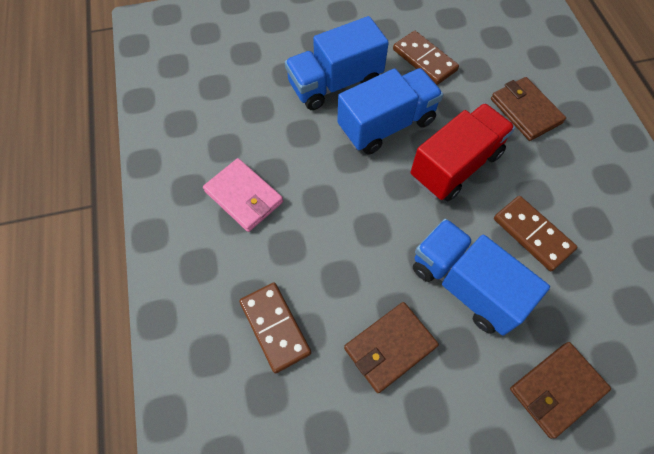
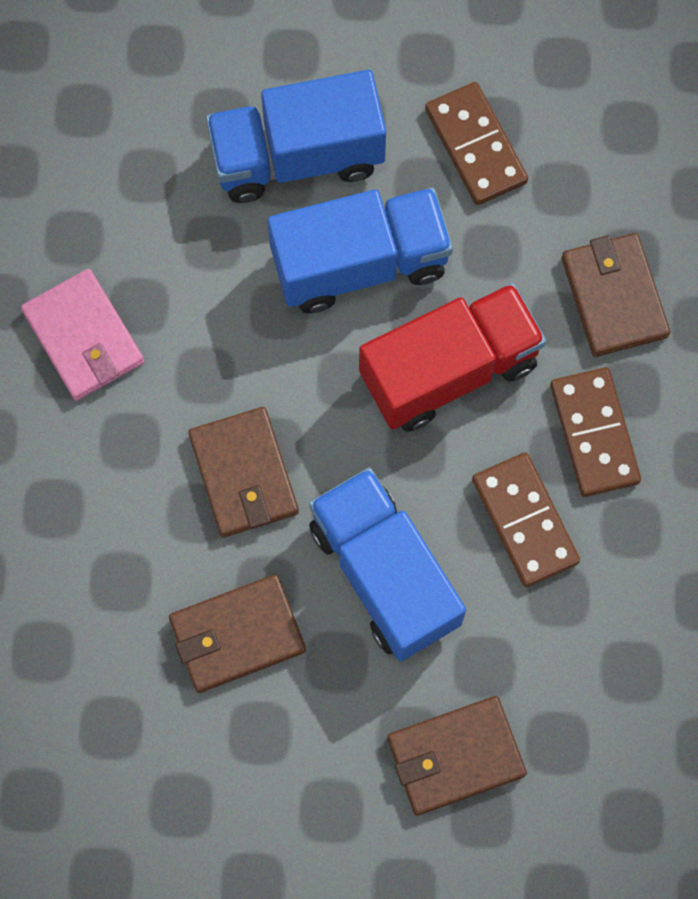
camera: 15 degrees right, 10 degrees up
brown domino [239,282,311,373] -> brown domino moved to [550,367,641,497]
none -> brown wallet [188,407,299,537]

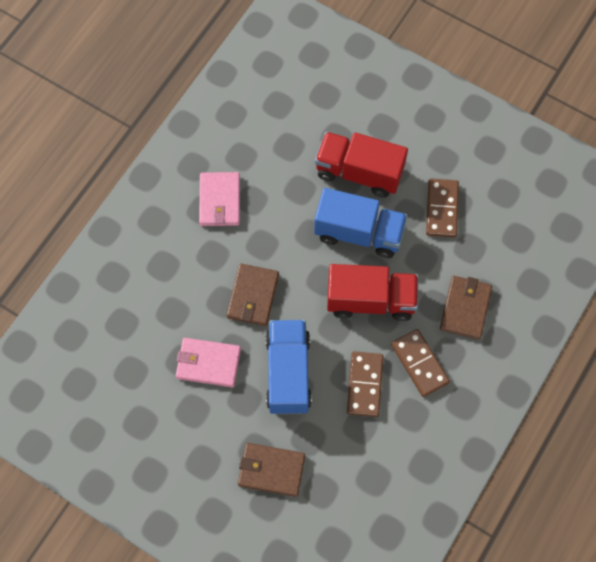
camera: 30 degrees right, 5 degrees down
brown wallet [169,574,306,693] -> pink wallet [176,338,241,387]
blue truck [206,70,386,203] -> red truck [315,132,408,198]
brown domino [550,367,641,497] -> brown domino turned 45 degrees counterclockwise [391,329,450,397]

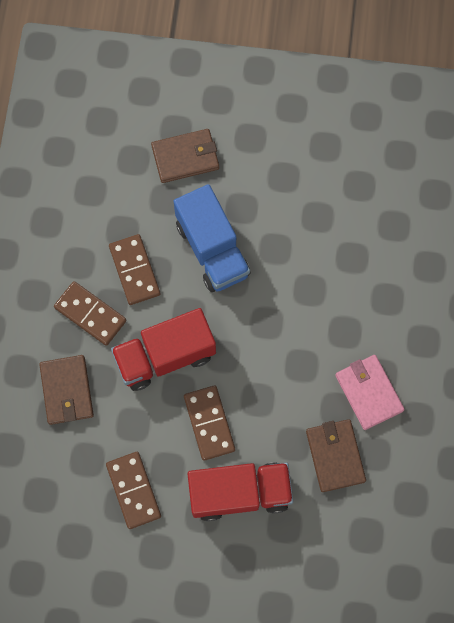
camera: 155 degrees right, 5 degrees up
pink wallet [176,338,241,387] -> none
brown wallet [227,264,279,326] -> brown wallet moved to [306,419,366,492]
blue truck [314,188,407,258] -> brown domino [184,386,235,461]

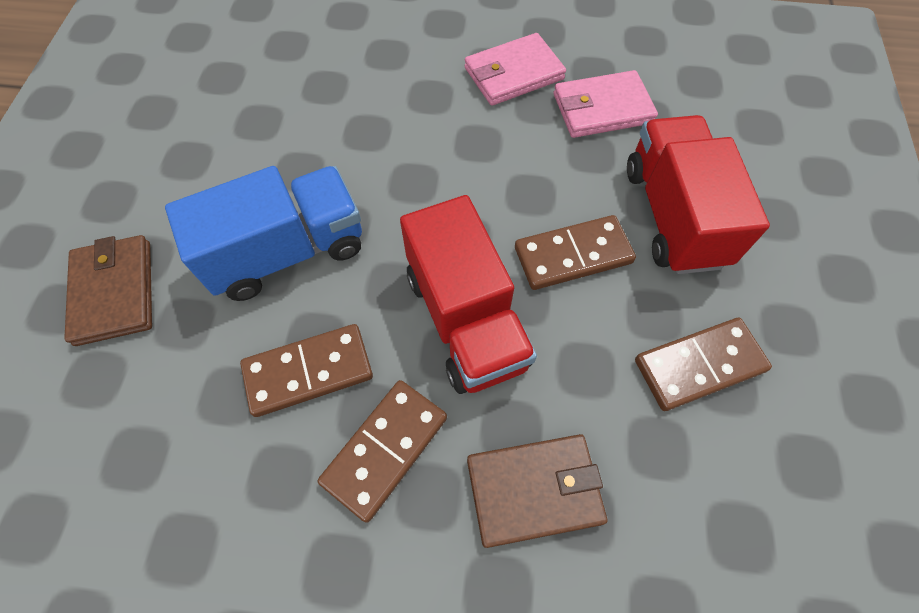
camera: 90 degrees left, 10 degrees down
brown wallet [306,419,366,492] -> pink wallet [553,70,658,138]

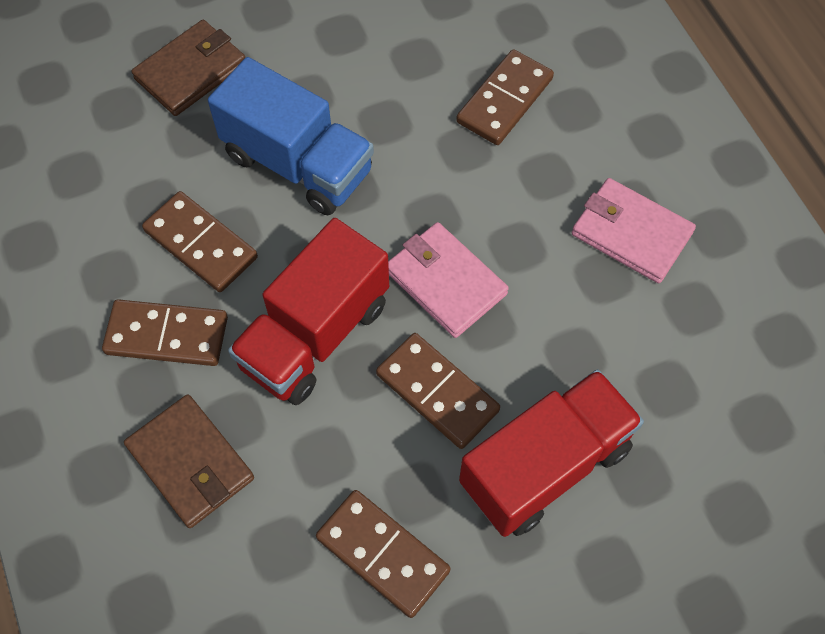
camera: 60 degrees right, 0 degrees up
pink wallet [553,70,658,138] -> pink wallet moved to [388,222,509,338]
none -> brown domino [456,49,554,145]

